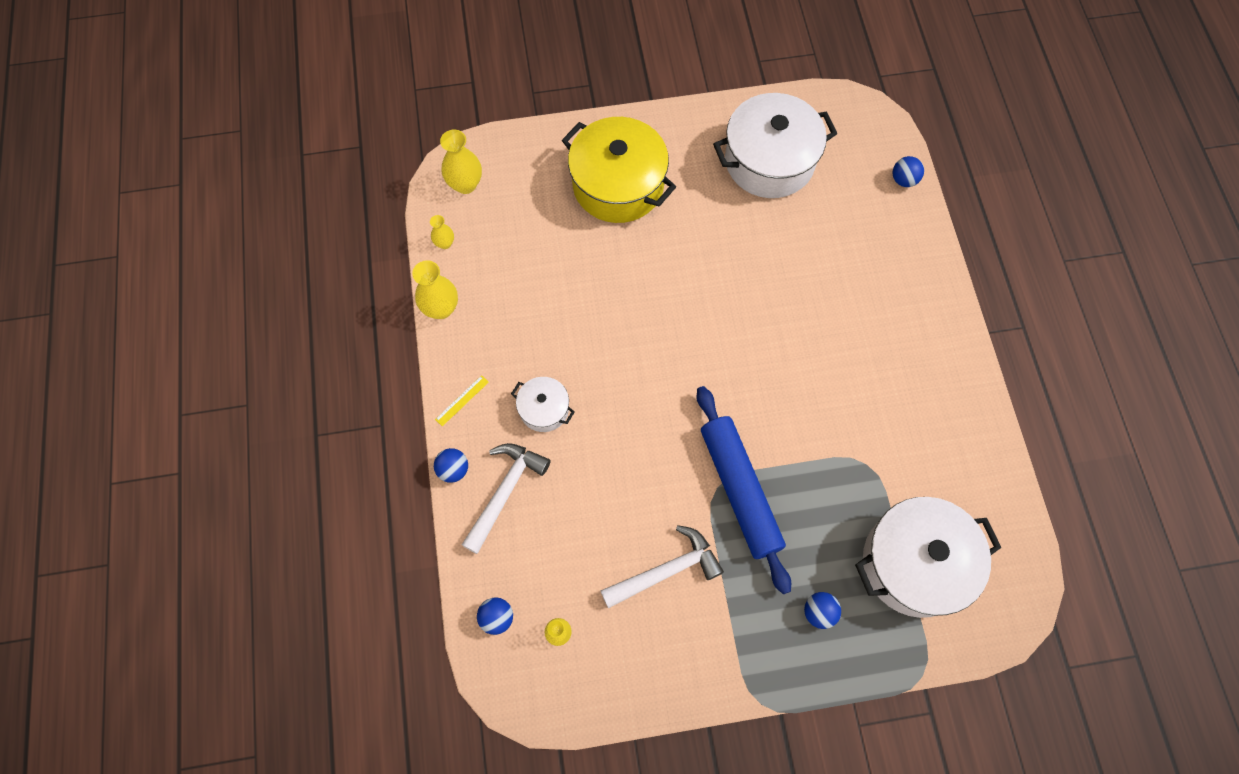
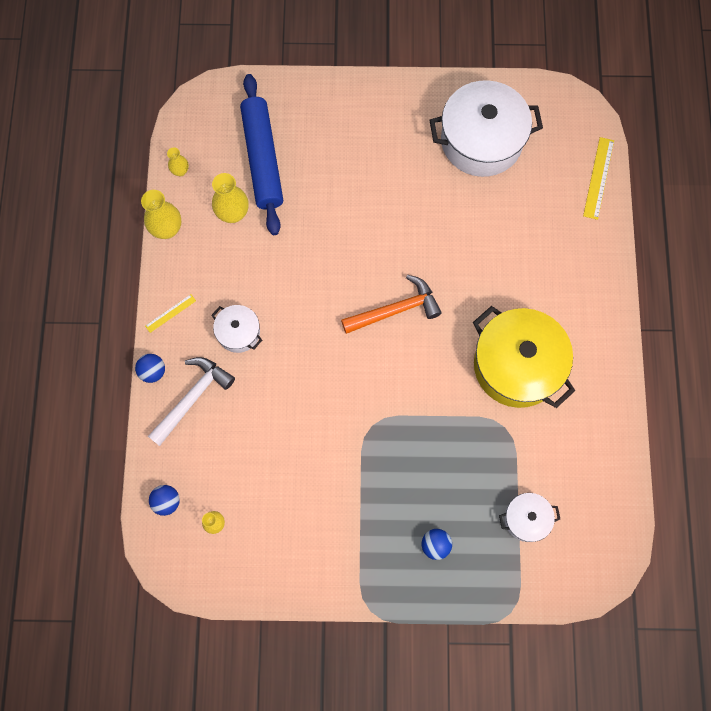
camera: 10 degrees right, 5 degrees up
yellow vase [440,130,482,194] -> yellow vase moved to [212,173,249,223]
yellow pot [562,117,676,223] -> yellow pot moved to [473,306,575,408]
white hammer [600,525,724,608] -> none
blue rolling pin [697,386,791,594] -> blue rolling pin moved to [240,74,283,235]
white pot [855,497,1001,618] -> white pot [499,493,560,542], size x0.49
blue ball [893,156,924,187] -> yellow ruler [583,137,614,220]
none -> orange hammer [341,275,442,334]

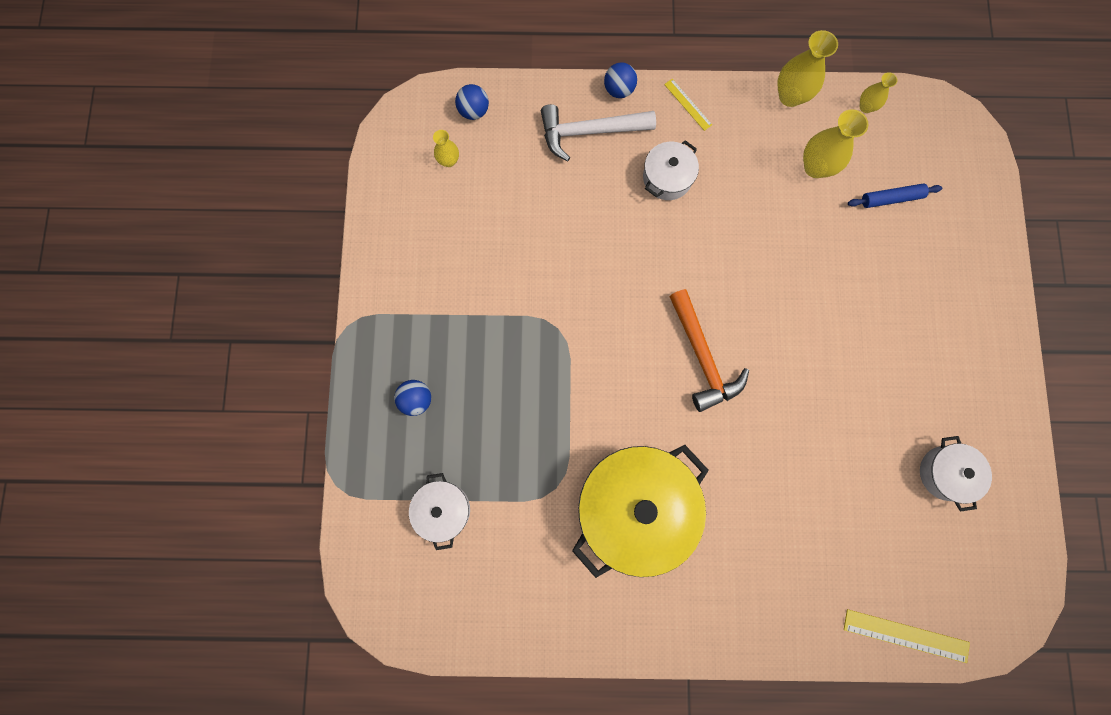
camera: 90 degrees right, 5 degrees up
white hammer [148,357,235,446] -> white hammer turned 135 degrees clockwise [541,104,656,161]
blue rolling pin [240,74,283,235] -> blue rolling pin [848,183,942,208], size x0.44
white pot [429,80,543,177] -> white pot [920,436,992,512], size x0.49

